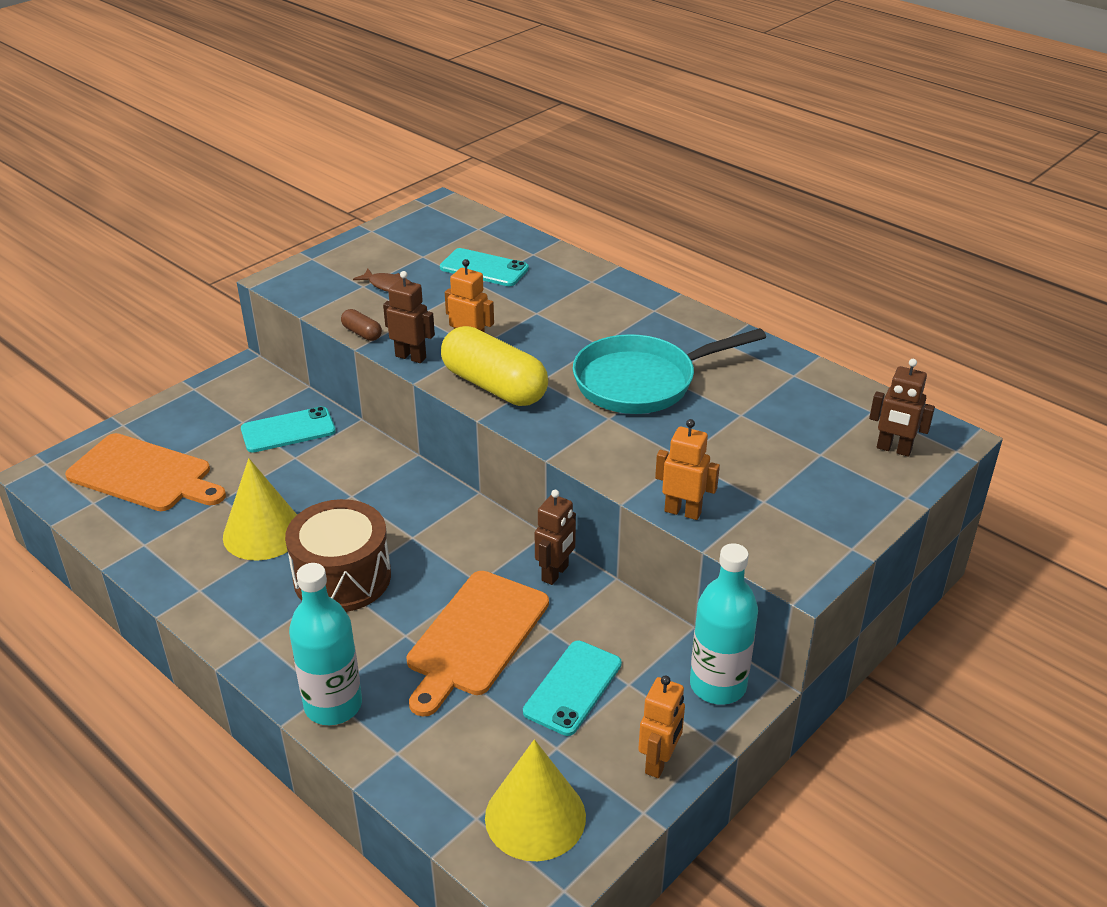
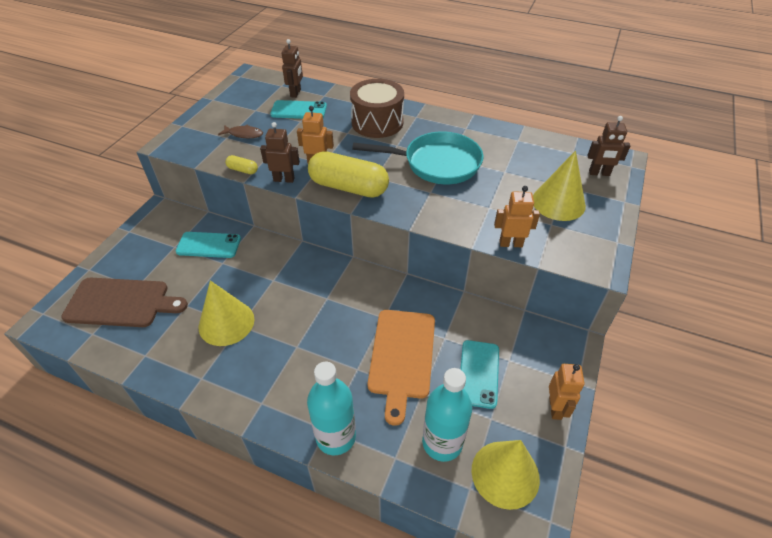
camera: 20 degrees left, 10 degrees up
orange cutting board [65,433,226,511] -> brown cutting board [61,278,188,327]
turquoise phone [241,406,336,453] -> turquoise phone turned 45 degrees clockwise [176,232,241,258]
brown drum [285,499,391,612] -> brown drum moved to [350,79,404,138]
brown capsule [341,309,382,341] -> yellow capsule [225,155,258,174]
brown robot [535,490,576,585] -> brown robot moved to [282,39,303,98]
turquoise pan [573,328,766,414] -> turquoise pan turned 135 degrees counterclockwise [352,131,484,184]
turquoise bottle [690,543,758,705] -> turquoise bottle moved to [422,368,472,462]
none -> yellow cone [533,151,586,221]

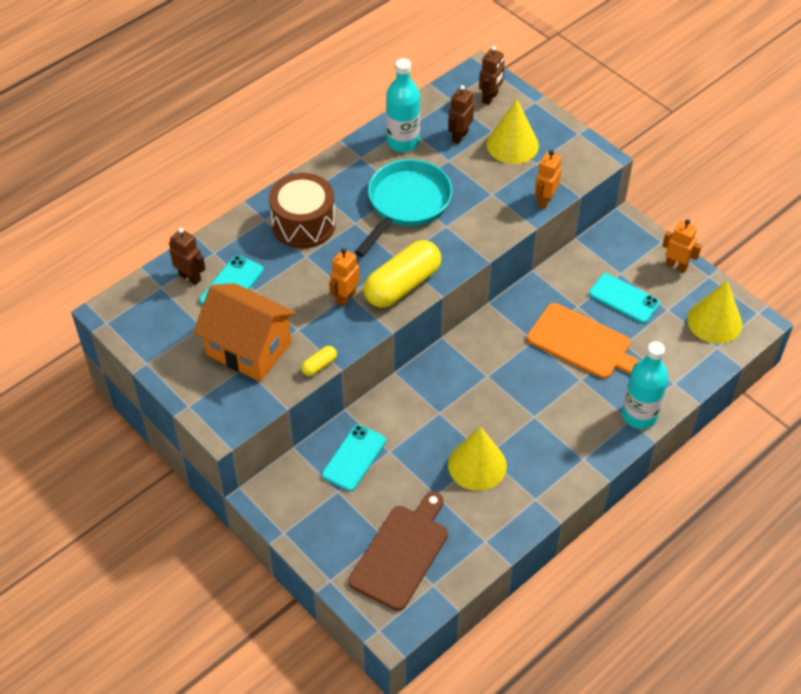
camera: 65 degrees left, 5 degrees up
brown fish [218,124,263,138] -> orange house [193,283,296,382]
brown robot [260,122,300,183] -> brown robot moved to [448,85,474,144]
turquoise bottle [422,368,472,462] -> turquoise bottle moved to [386,58,420,152]

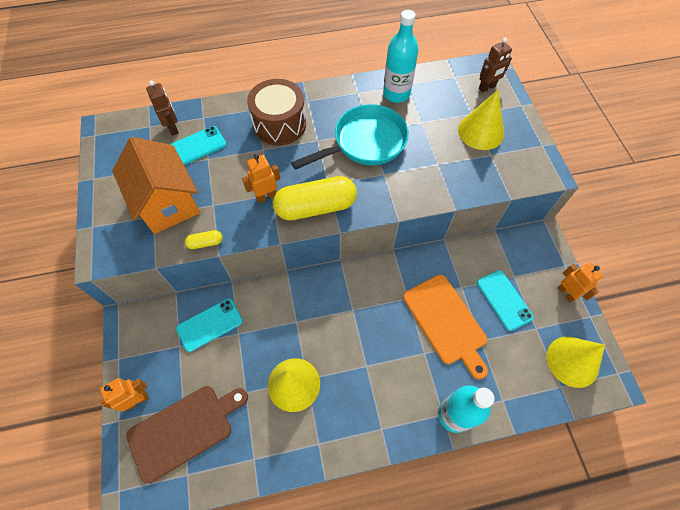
camera: 30 degrees right, 10 degrees up
brown robot [448,85,474,144] -> none
orange robot [535,150,562,209] -> orange robot moved to [100,378,149,412]

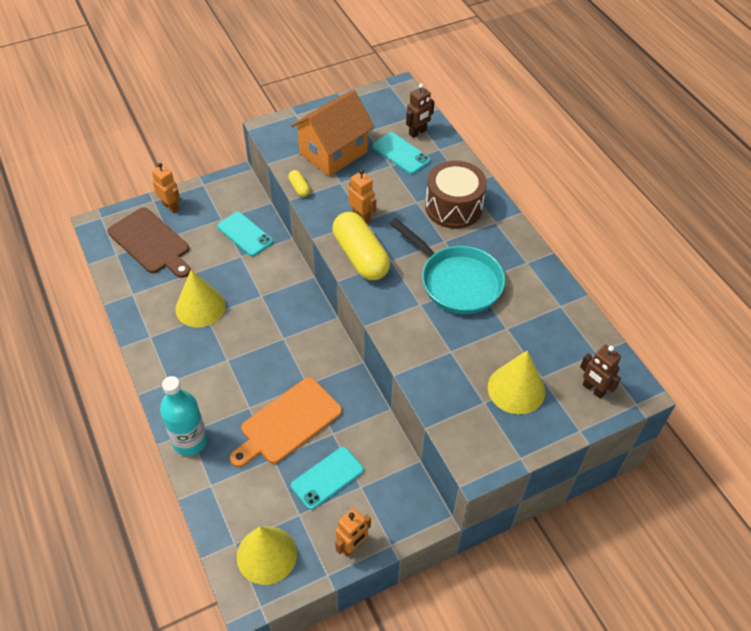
camera: 75 degrees right, 10 degrees down
turquoise bottle [383,10,418,103] -> none

